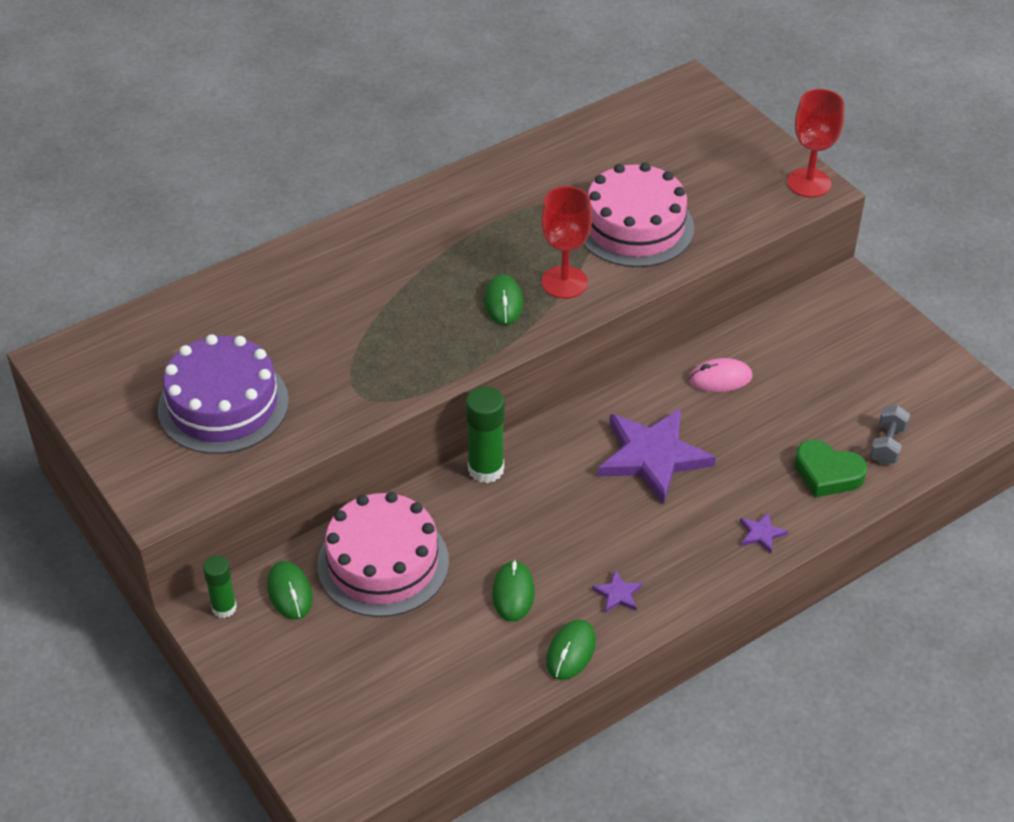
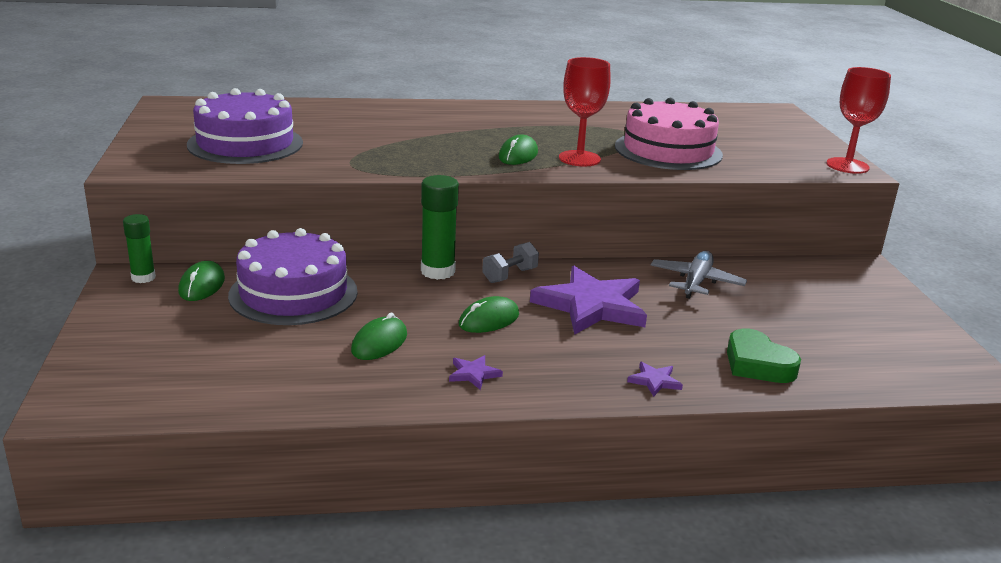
camera: 25 degrees right, 20 degrees down
pink cake [317,492,449,617] -> purple cake [228,228,358,325]
green mouse [546,620,596,680] -> green mouse moved to [459,296,519,333]
pink mouse [689,358,752,392] -> grey plane [651,251,747,299]
grey dumbbell [870,405,910,464] -> grey dumbbell moved to [482,242,539,283]

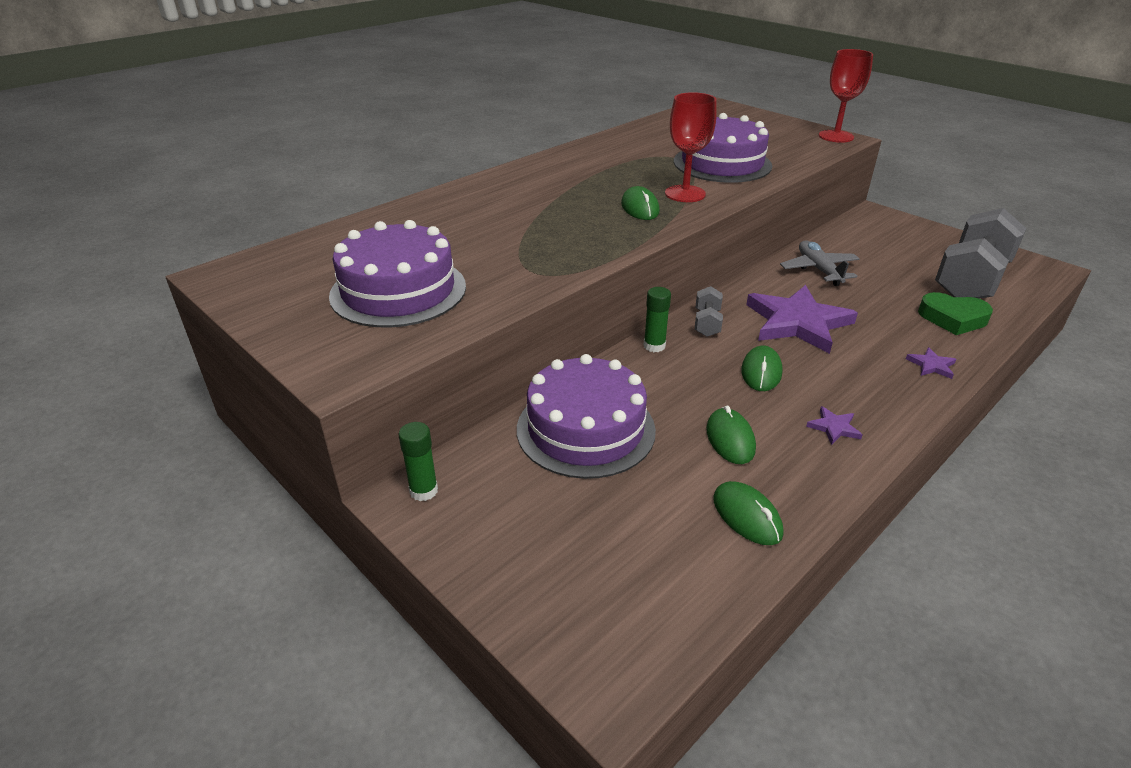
camera: 35 degrees left, 10 degrees up
green mouse [178,261,225,301] -> green mouse moved to [713,481,784,545]
green glue stick [421,175,459,280] -> green glue stick [644,287,671,352], size x0.64
pink cake [615,98,723,170] -> purple cake [674,113,772,183]
none -> grey dumbbell [935,208,1026,299]

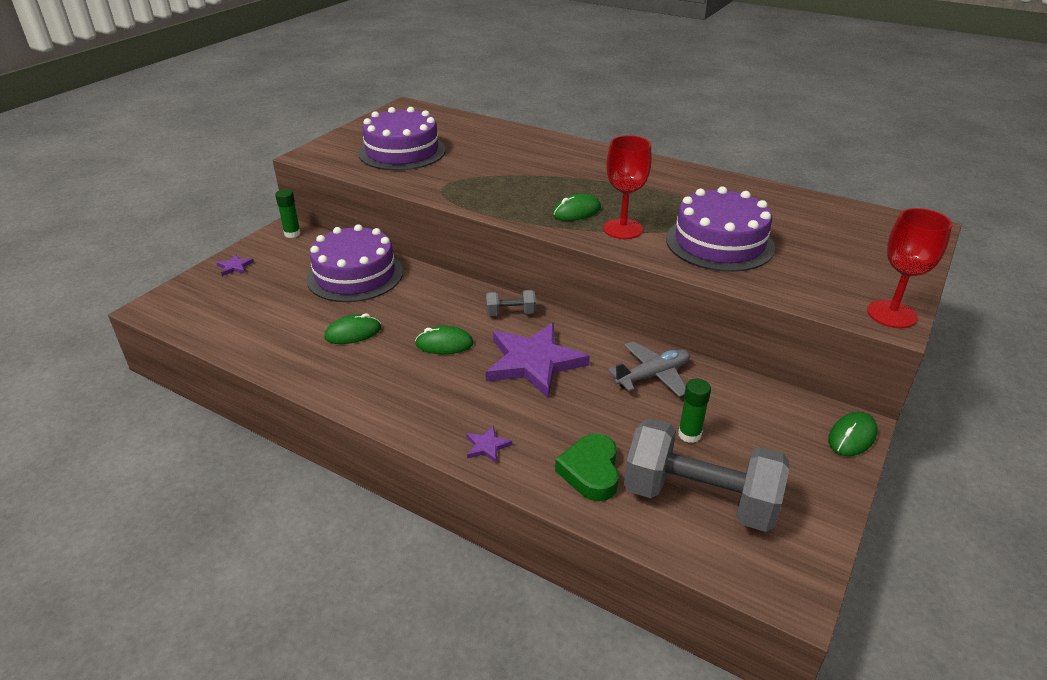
camera: 75 degrees right, 0 degrees up
green glue stick [644,287,671,352] -> green glue stick moved to [678,378,711,443]
green mouse [713,481,784,545] -> green mouse moved to [828,412,877,456]
purple star [806,406,863,445] -> purple star moved to [216,254,254,276]

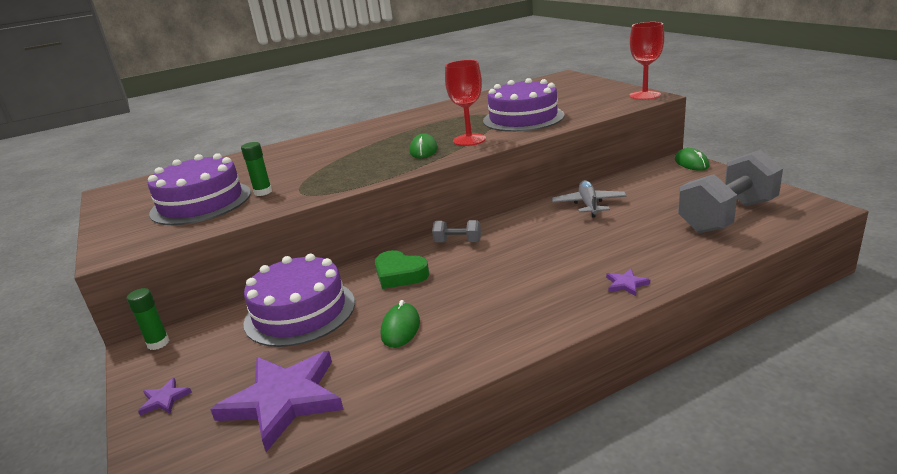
camera: 55 degrees left, 10 degrees down
green mouse [415,326,474,354] -> none
grey dumbbell [486,290,536,316] -> grey dumbbell turned 75 degrees clockwise [432,220,481,243]
purple star [486,323,590,398] -> purple star moved to [210,351,344,452]
green heart [555,434,619,501] -> green heart moved to [375,250,429,289]
green glue stick [678,378,711,443] -> green glue stick moved to [241,142,272,196]

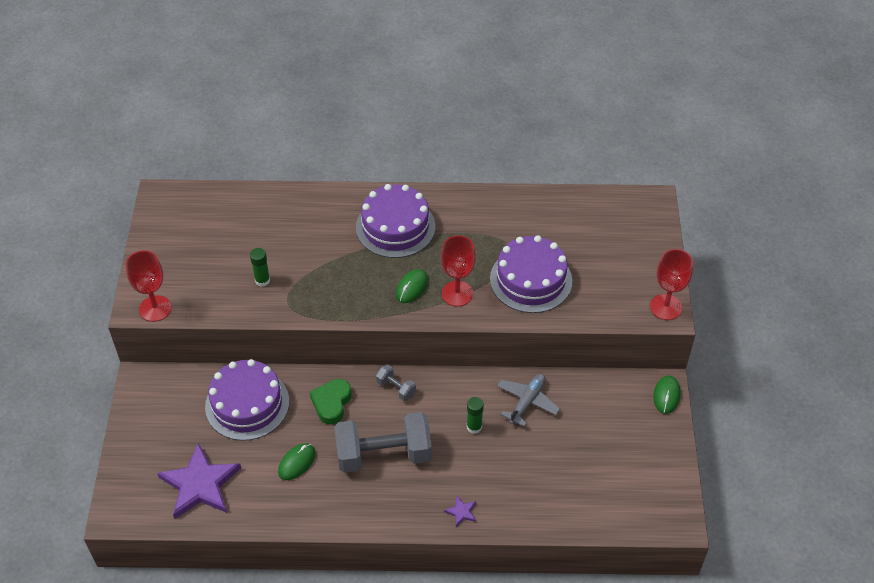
camera: 25 degrees right, 25 degrees up
green glue stick [127,288,169,350] -> green glue stick moved to [467,397,484,434]
purple star [138,378,192,416] -> none
purple cake [148,153,251,225] -> purple cake moved to [356,184,435,258]
green heart [375,250,429,289] -> green heart turned 45 degrees clockwise [310,379,352,424]
grey dumbbell [678,150,783,234] -> grey dumbbell moved to [334,412,432,473]
none -> red goblet [126,250,172,322]

